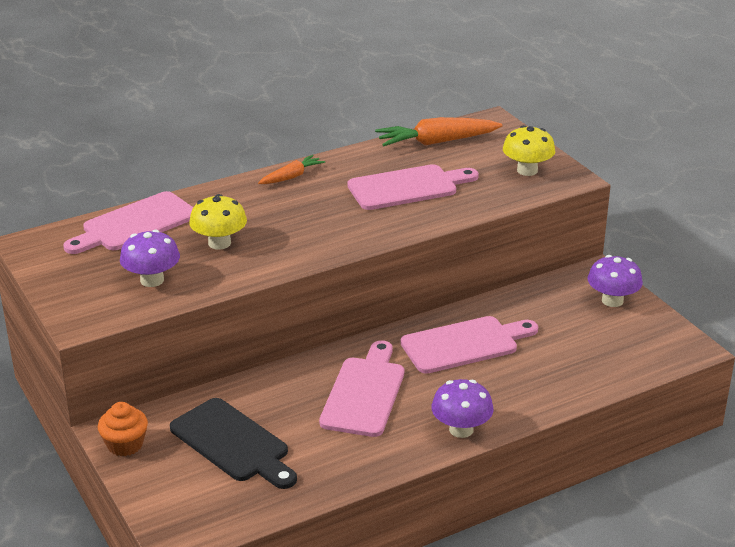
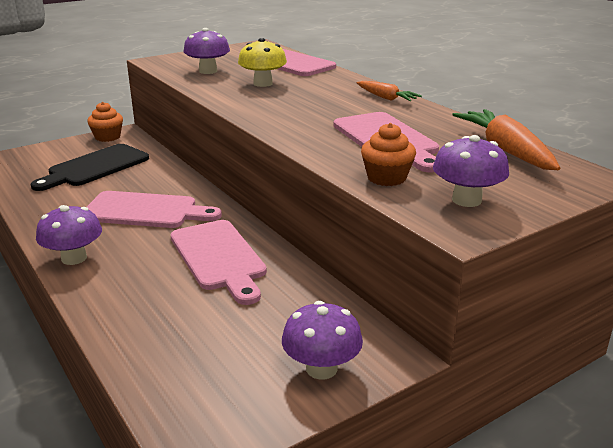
camera: 85 degrees right, 5 degrees down
yellow mushroom [503,125,555,176] -> purple mushroom [433,135,509,207]
none -> orange cupcake [361,123,416,186]

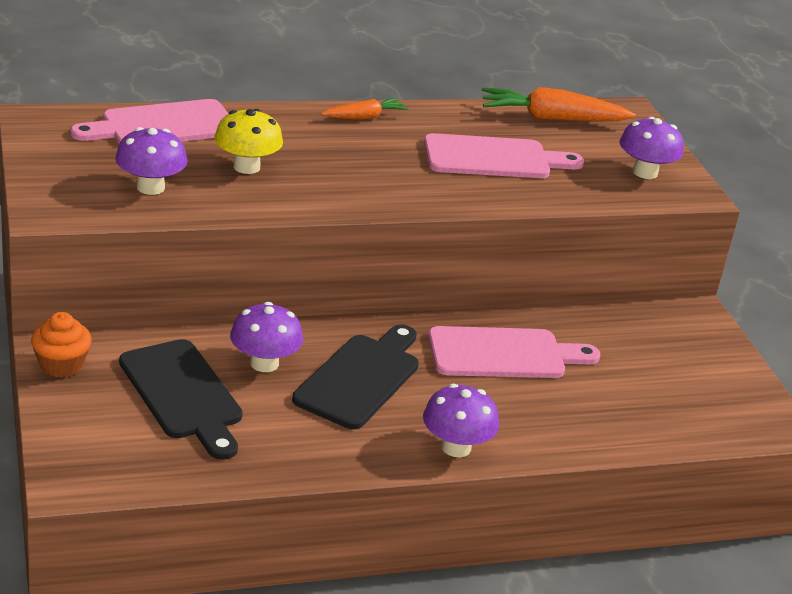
camera: 75 degrees left, 5 degrees up
pink cutting board [87,191,222,228] -> black cutting board [292,324,419,429]
purple mushroom [282,301,363,380] -> purple mushroom moved to [230,302,303,372]
orange cupcake [361,123,416,186] -> none

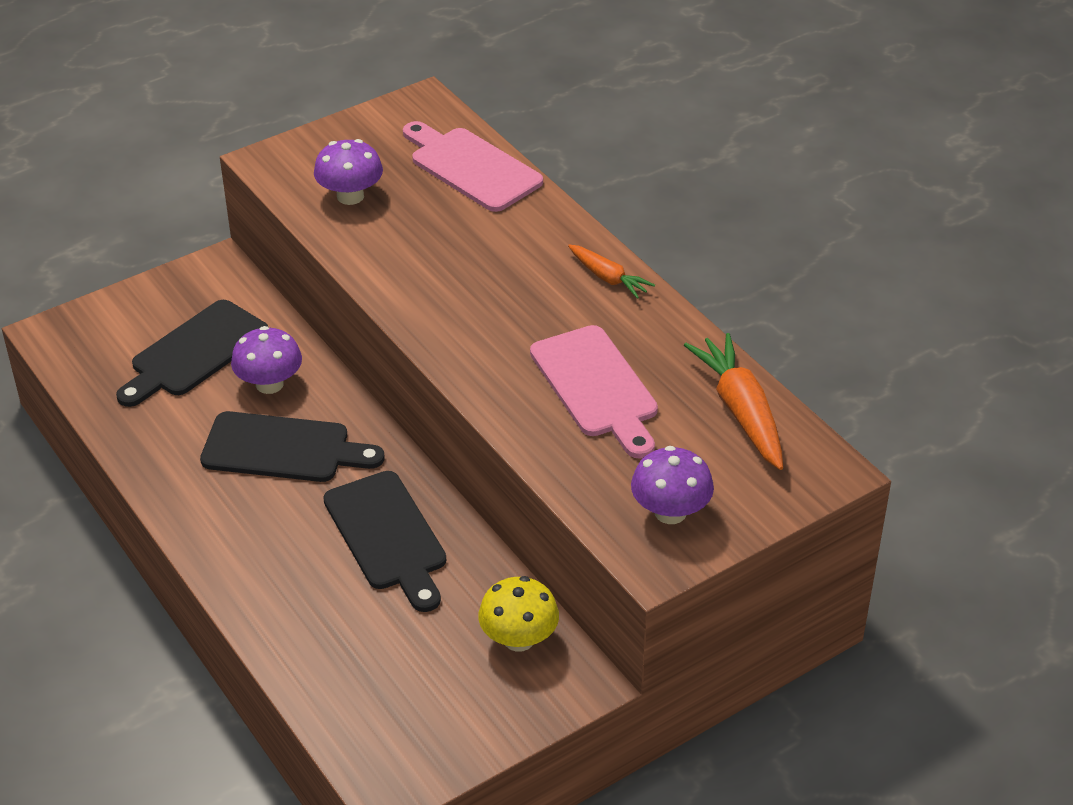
camera: 75 degrees right, 10 degrees up
orange cupcake [31,312,92,378] -> none
yellow mushroom [214,109,283,174] -> yellow mushroom moved to [478,576,559,652]
purple mushroom [423,384,499,457] -> none
pink cutting board [428,326,600,378] -> black cutting board [323,471,446,612]

